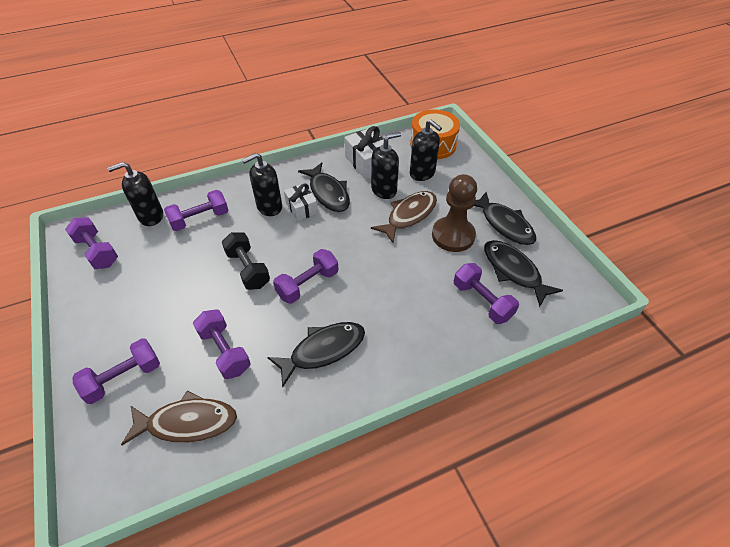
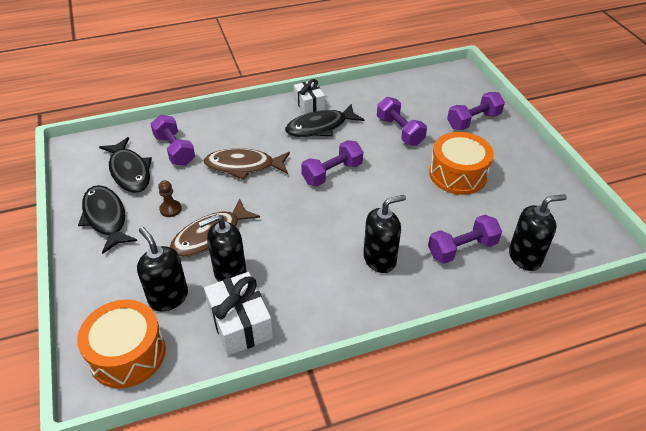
camera: 175 degrees left, 5 degrees down
purple dumbbell [65,217,118,269] -> none
brown fish [121,391,237,445] -> brown fish moved to [204,148,290,180]
black dumbbell [222,232,270,290] -> none
white gift [284,183,318,221] -> white gift moved to [294,79,325,114]
black fish [298,163,350,212] -> none
brown pawn [432,174,477,252] -> brown pawn [158,180,182,217], size x0.45
none -> orange drum [429,132,494,195]

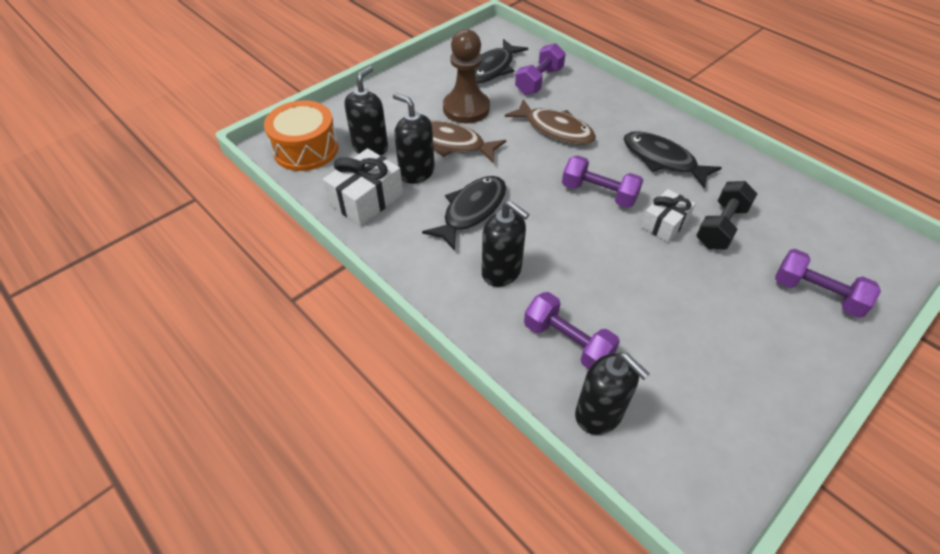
camera: 65 degrees right, 5 degrees up
black fish [78,185,137,254] -> black fish moved to [422,176,506,251]
brown pawn [158,180,182,217] -> brown pawn [443,29,490,123], size x2.22
brown fish [204,148,290,180] -> brown fish turned 150 degrees clockwise [505,99,596,145]
white gift [294,79,325,114] -> white gift moved to [641,189,695,242]
purple dumbbell [377,97,427,146] -> black dumbbell [696,181,757,249]
orange drum [429,132,494,195] -> none

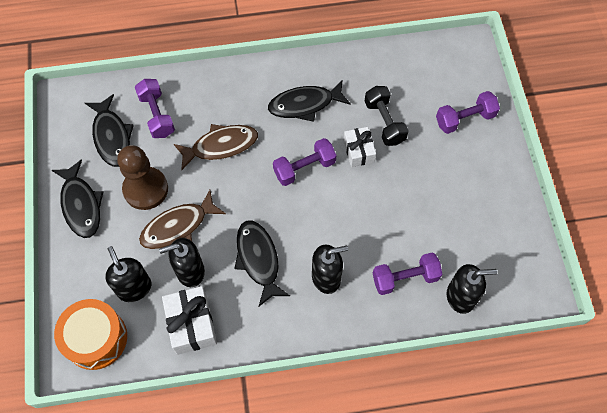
camera: 55 degrees left, 15 degrees up
none -> black fish [52,159,103,238]

